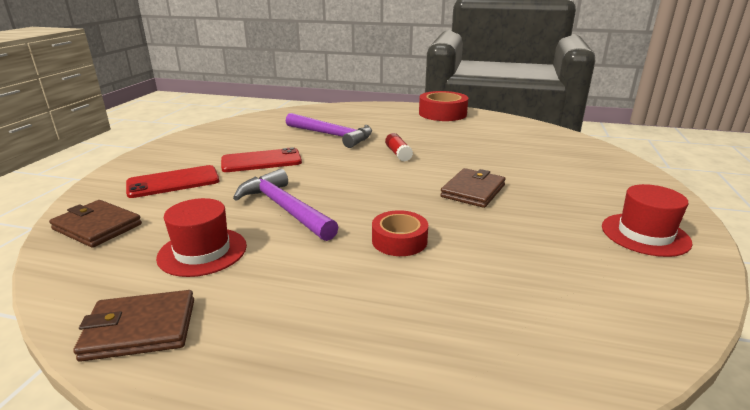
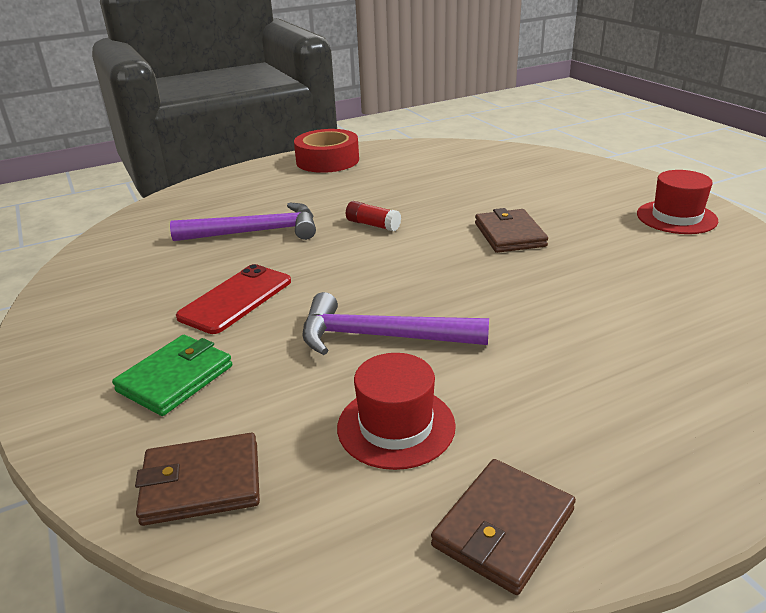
camera: 40 degrees left, 5 degrees up
red phone [126,165,220,198] -> green wallet [112,335,232,416]
red tape [372,210,428,256] -> none

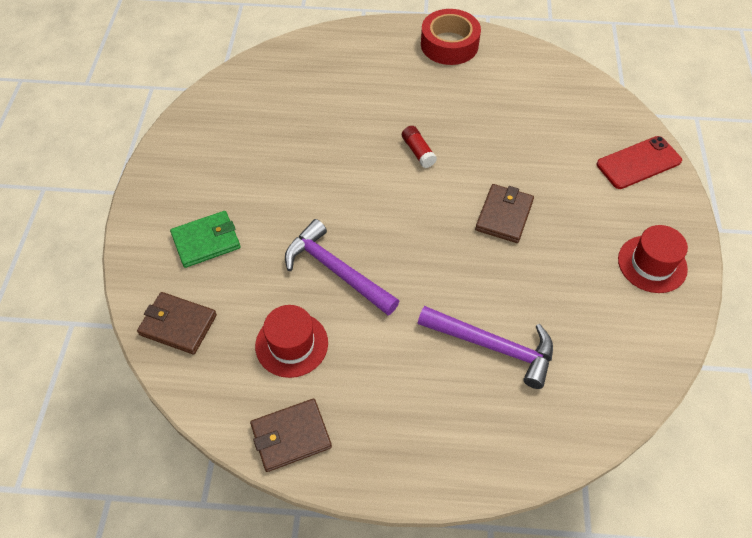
camera: 30 degrees right, 25 degrees up
purple hammer [170,203,316,241] -> purple hammer moved to [418,306,553,389]
red phone [176,264,291,334] -> red phone moved to [597,136,682,189]

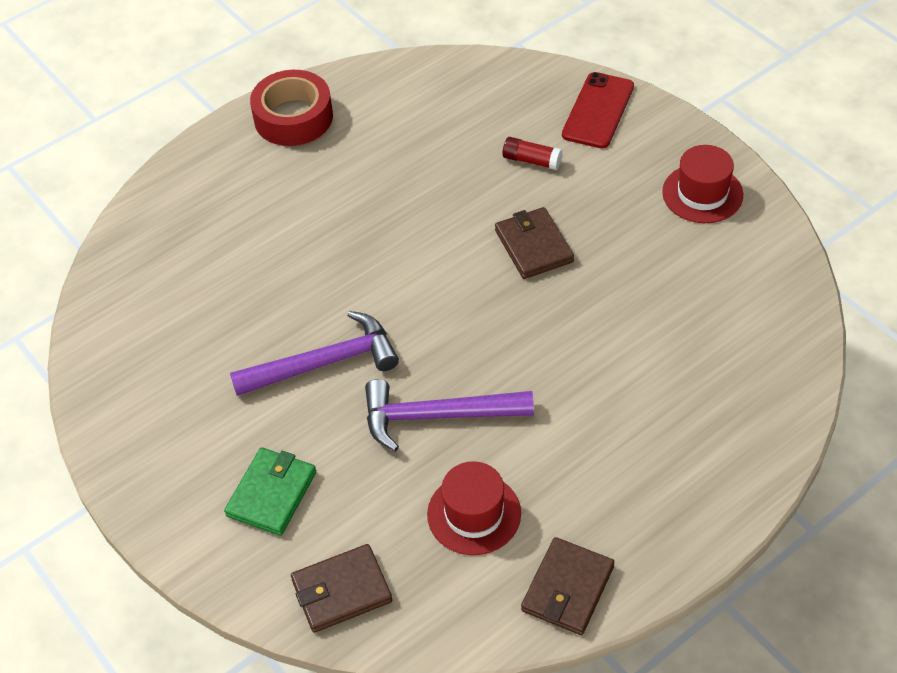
camera: 40 degrees left, 5 degrees down
red glue stick [402,126,437,168] -> red glue stick moved to [503,137,563,170]
purple hammer [418,306,553,389] -> purple hammer moved to [230,311,399,396]

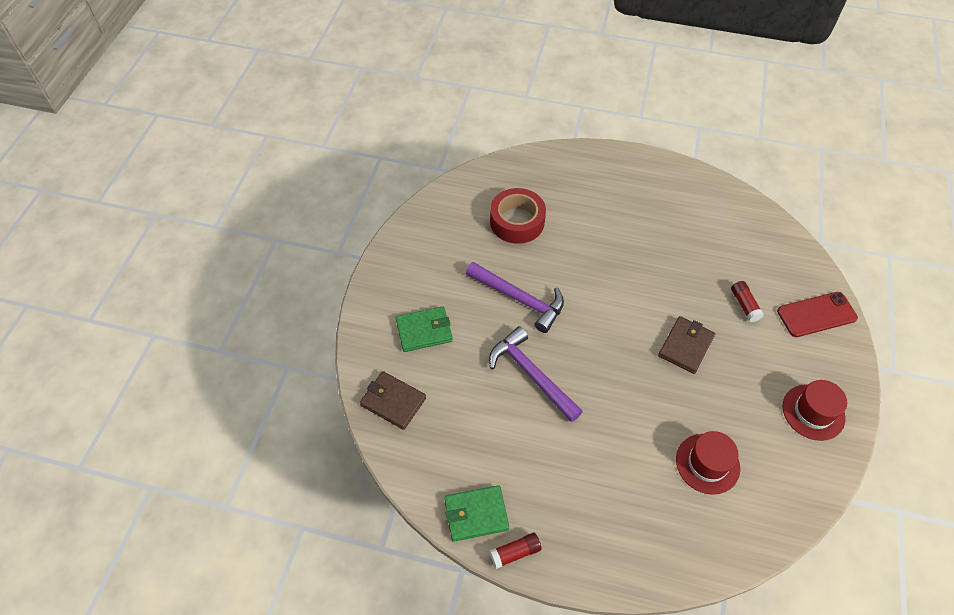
camera: 50 degrees right, 5 degrees up
red tape [250,70,333,146] -> red tape moved to [490,188,546,244]
red hat [427,461,521,555] -> red hat moved to [676,431,740,495]
brown wallet [521,537,615,635] -> green wallet [444,485,509,542]
none -> red glue stick [490,533,542,569]

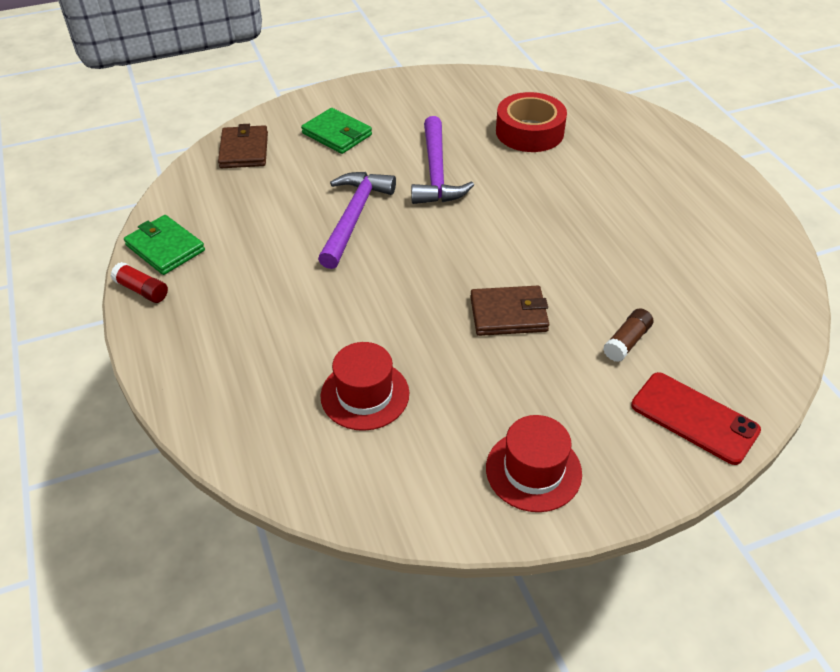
camera: 55 degrees right, 10 degrees down
red glue stick [731,281,764,322] -> brown glue stick [603,308,653,362]

